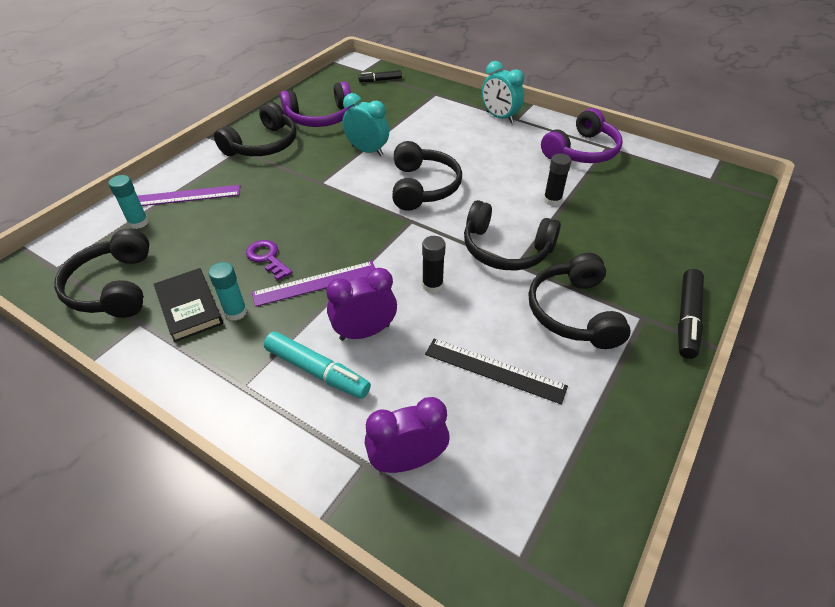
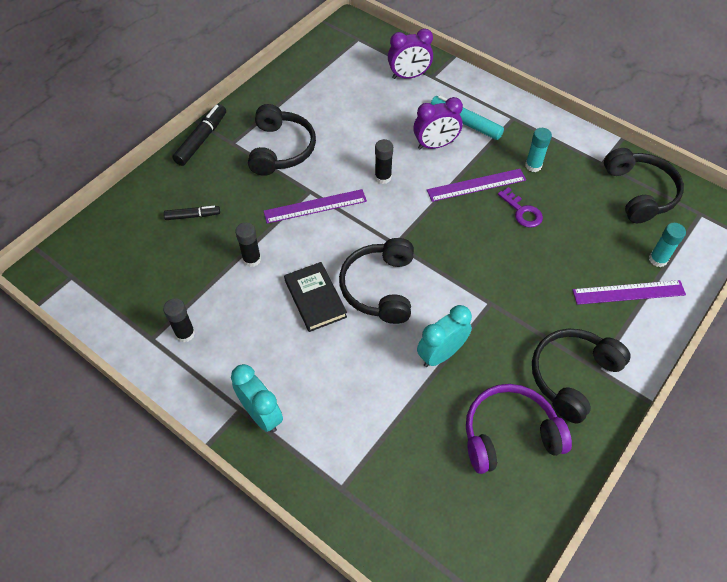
camera: 175 degrees left, 10 degrees up
black book [154,268,223,342] -> black book moved to [284,262,347,332]
turquoise clock [342,93,389,156] -> turquoise clock turned 105 degrees clockwise [417,305,472,367]
black marker [358,70,402,82] -> black marker moved to [164,206,220,220]
black ruler [425,339,568,404] -> none
black headphones [464,200,561,270] -> purple ruler [264,189,367,224]
purple headphones [541,108,623,163] -> black glue stick [163,298,195,342]

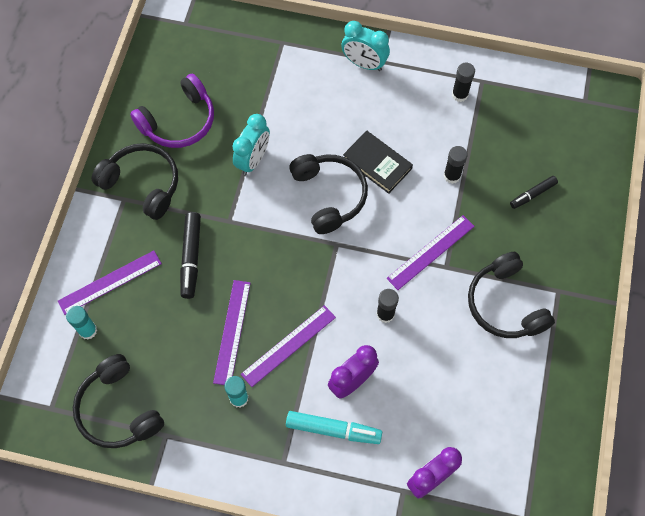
camera: 155 degrees right, 10 degrees up
black marker [172,104,226,166] -> black marker moved to [180,212,201,299]
purple key [498,187,543,228] -> purple ruler [213,280,251,385]
black headphones [532,329,631,423] -> black headphones turned 75 degrees counterclockwise [92,143,178,220]

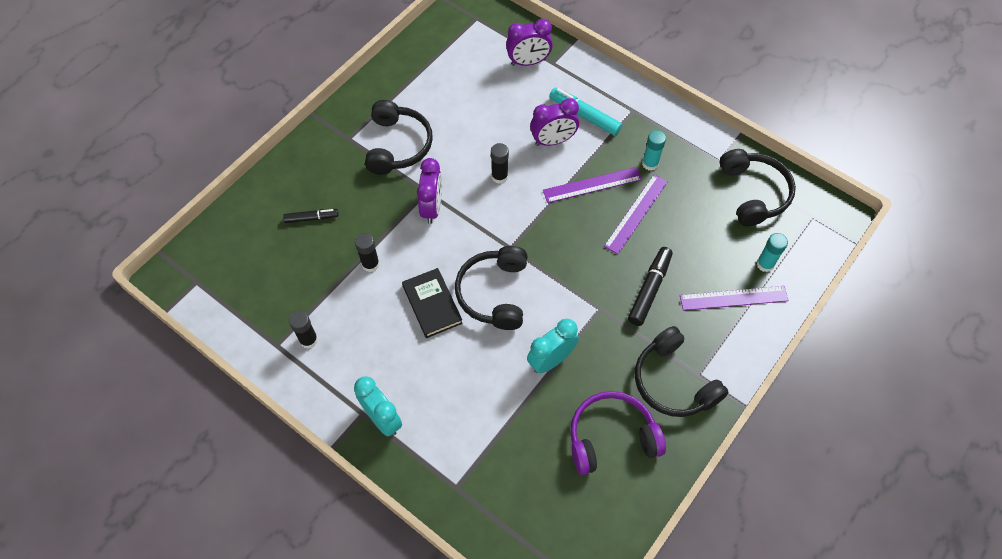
camera: 155 degrees left, 5 degrees down
purple ruler [386,215,475,290] -> purple clock [417,158,442,224]

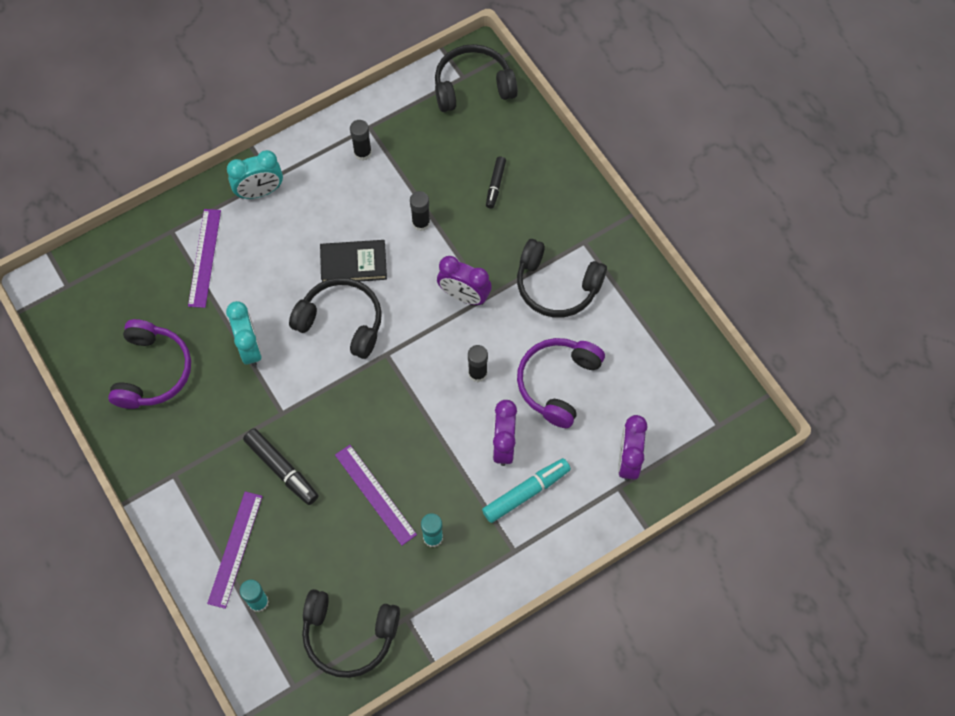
camera: 110 degrees right, 5 degrees up
purple ruler [543,167,642,203] -> purple ruler moved to [188,209,221,308]
black headphones [635,326,729,417] -> black headphones moved to [435,44,518,112]
none -> purple headphones [517,338,605,428]

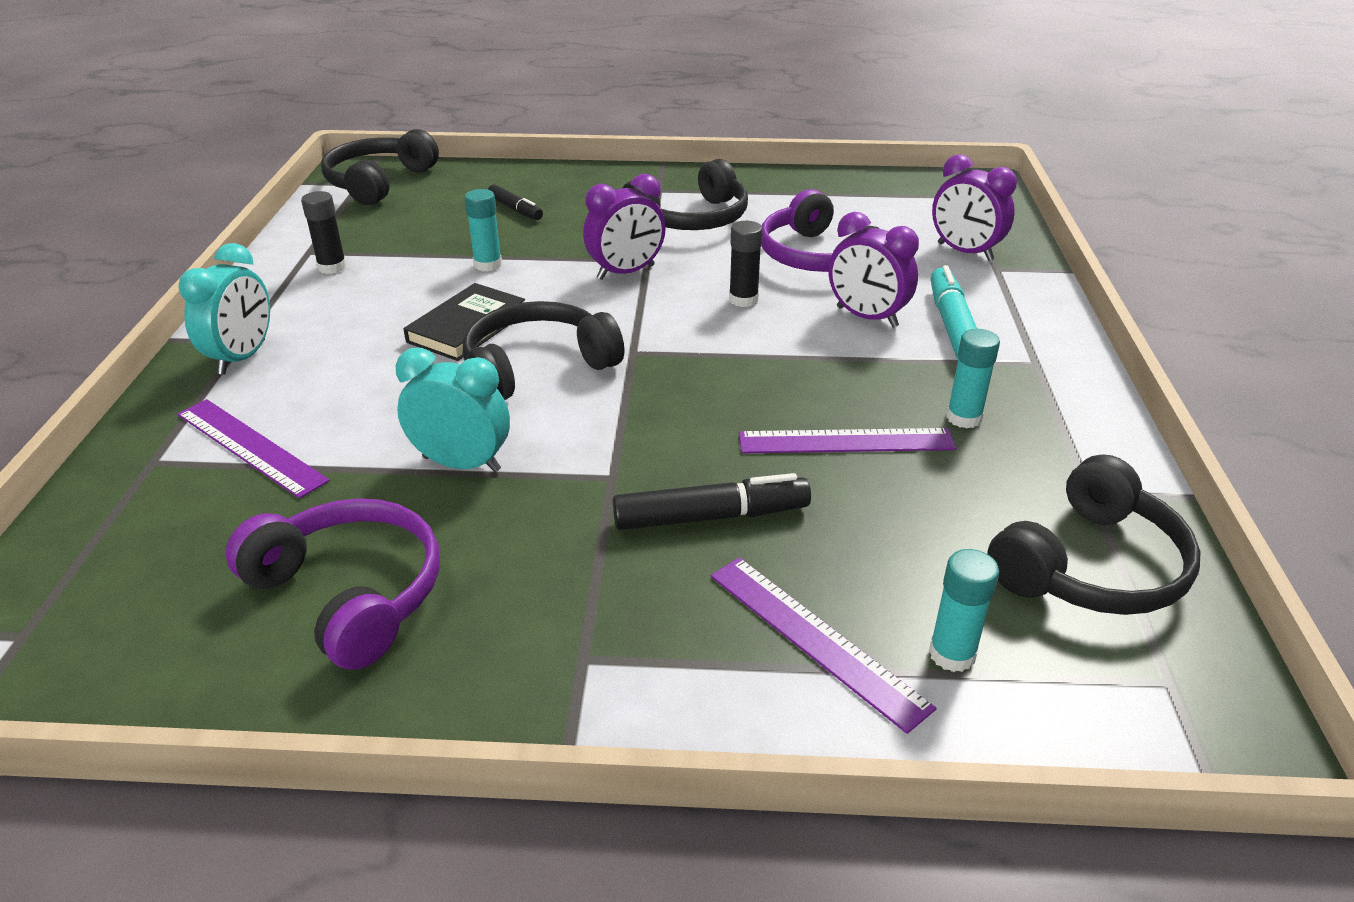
camera: 55 degrees left, 30 degrees down
black glue stick [410,191,430,231] -> turquoise glue stick [464,189,502,271]

